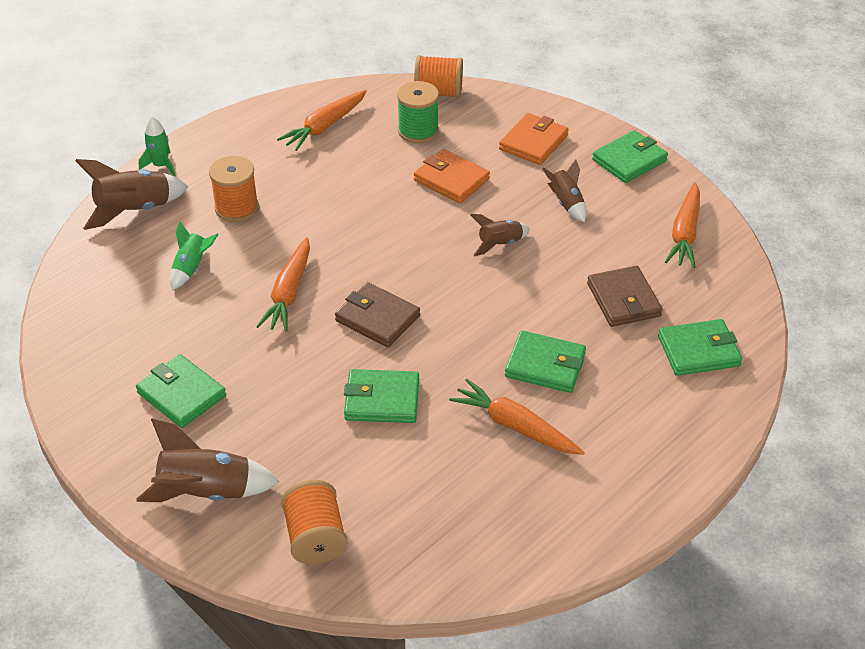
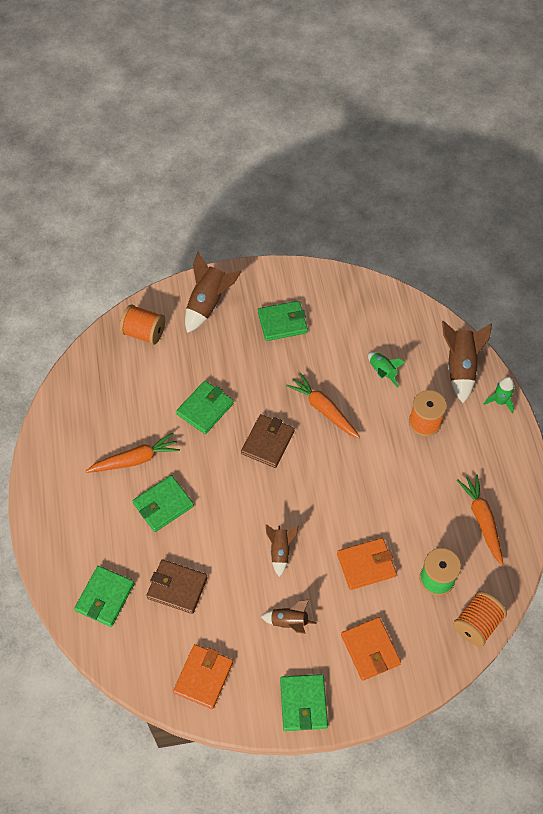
camera: 125 degrees right, 15 degrees up
brown wallet [335,282,420,347] -> brown wallet turned 45 degrees counterclockwise [241,414,295,468]
orange carrot [665,182,700,268] -> orange wallet [173,644,233,709]

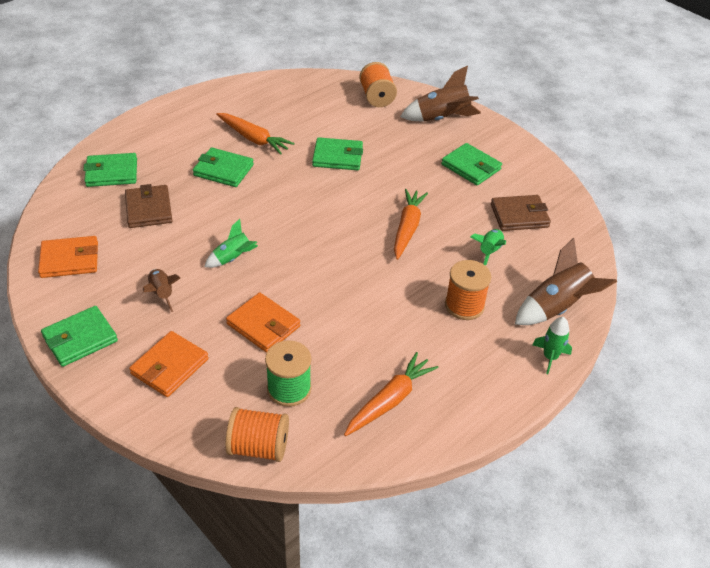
camera: 55 degrees right, 15 degrees down
brown wallet [241,414,295,468] -> brown wallet moved to [491,195,551,231]
brown rocket [266,524,299,577] -> green rocket [204,219,258,268]

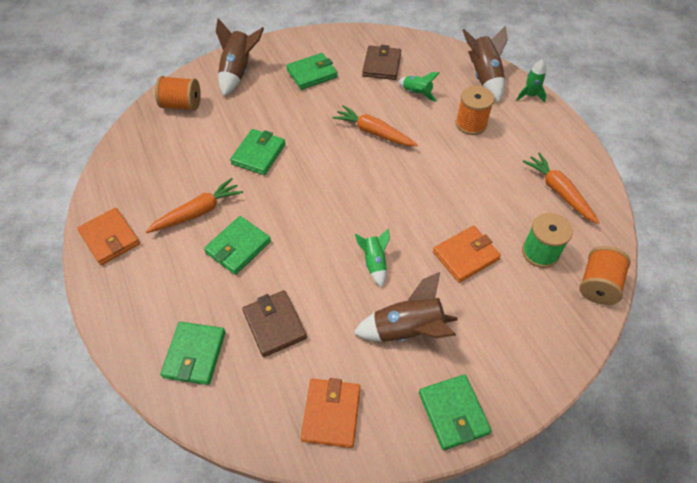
camera: 70 degrees left, 10 degrees up
brown wallet [125,184,172,228] -> brown wallet turned 60 degrees clockwise [242,290,307,357]
orange wallet [129,331,209,397] -> orange wallet moved to [77,208,140,265]
brown rocket [143,269,180,312] -> brown rocket [353,272,458,342], size x1.69

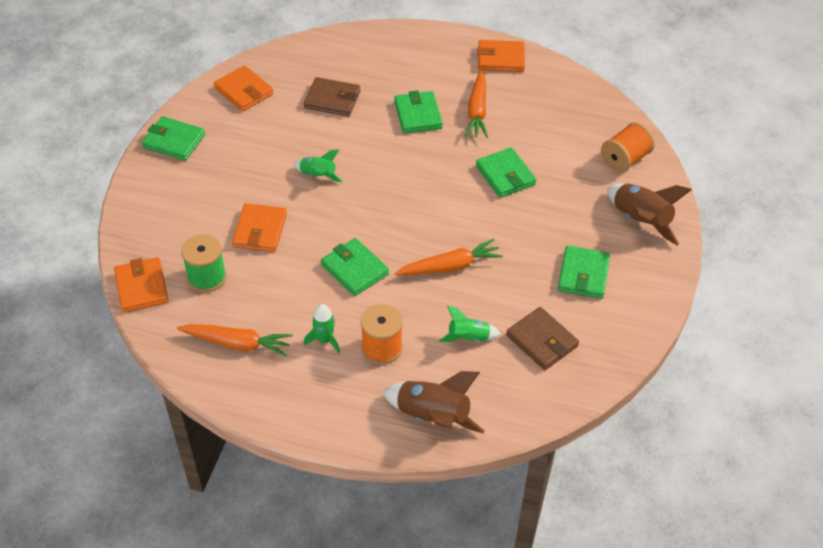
camera: 130 degrees right, 5 degrees down
green wallet [160,322,225,385] -> green wallet moved to [321,238,389,296]
brown rocket [353,272,458,342] -> none
green rocket [517,59,546,102] -> green rocket moved to [304,304,340,353]
orange spool [579,246,631,305] -> orange wallet [114,257,169,313]

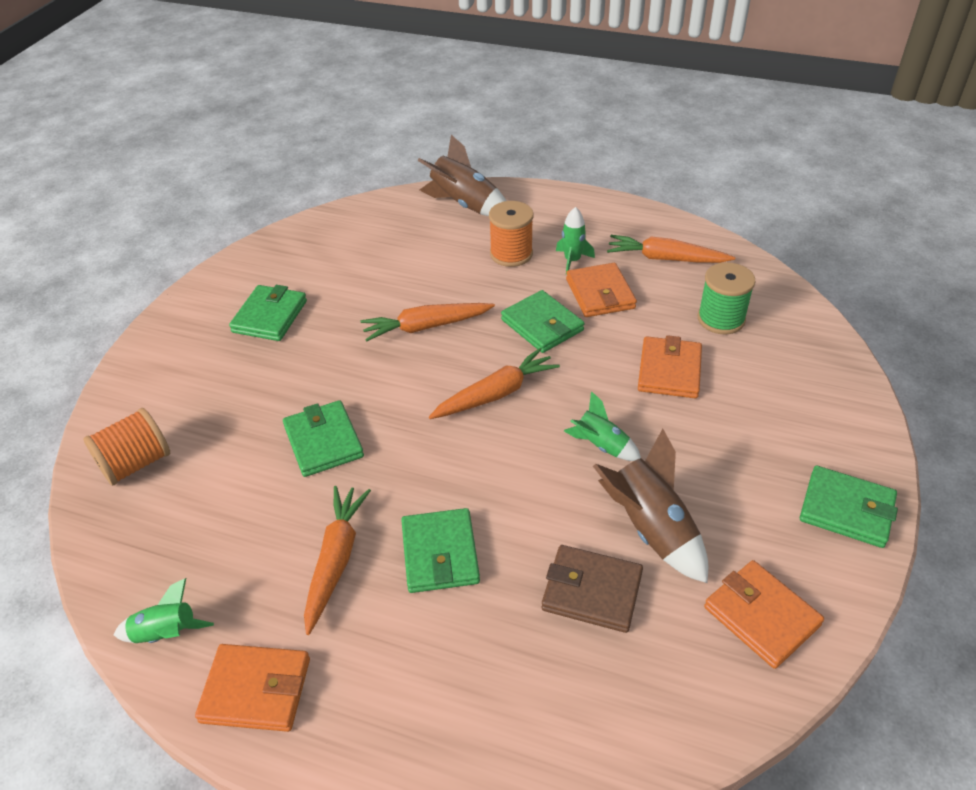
camera: 175 degrees left, 5 degrees down
orange wallet [114,257,169,313] -> orange wallet moved to [566,263,637,317]
green rocket [439,306,501,342] -> green rocket moved to [114,578,214,643]
brown wallet [506,307,579,370] -> none
brown rocket [607,183,692,245] -> brown rocket moved to [593,429,708,583]
none -> orange carrot [429,348,560,419]

